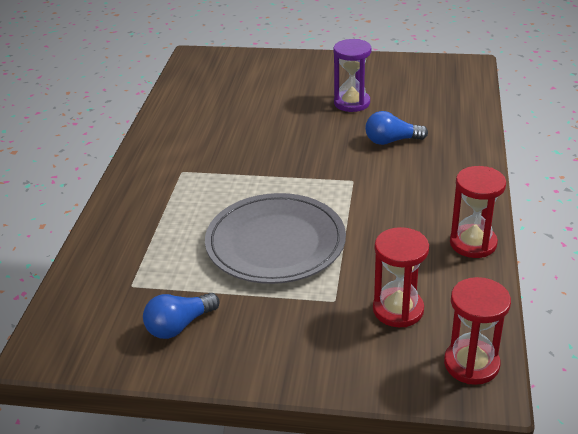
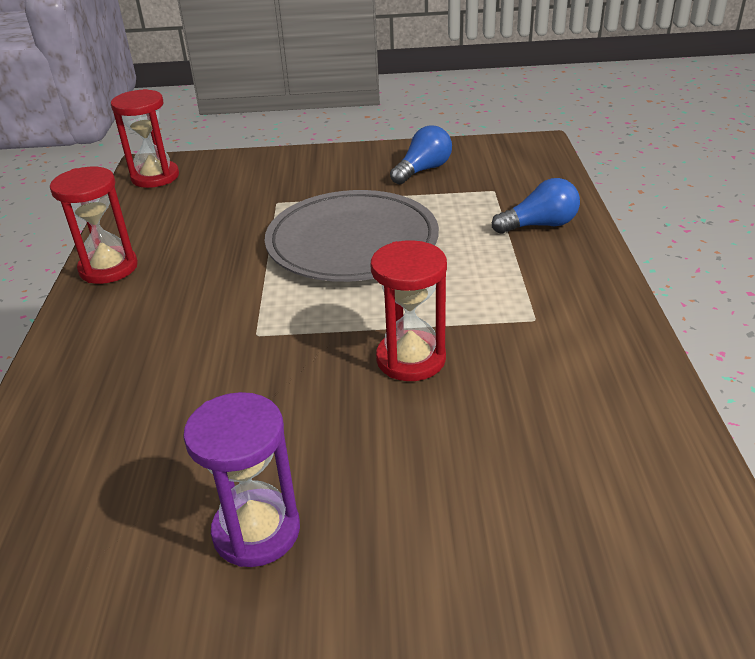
camera: 170 degrees right, 0 degrees up
blue light bulb [365,111,428,145] -> blue light bulb moved to [492,178,580,234]
red hourglass [373,227,429,327] -> red hourglass moved to [371,240,447,381]

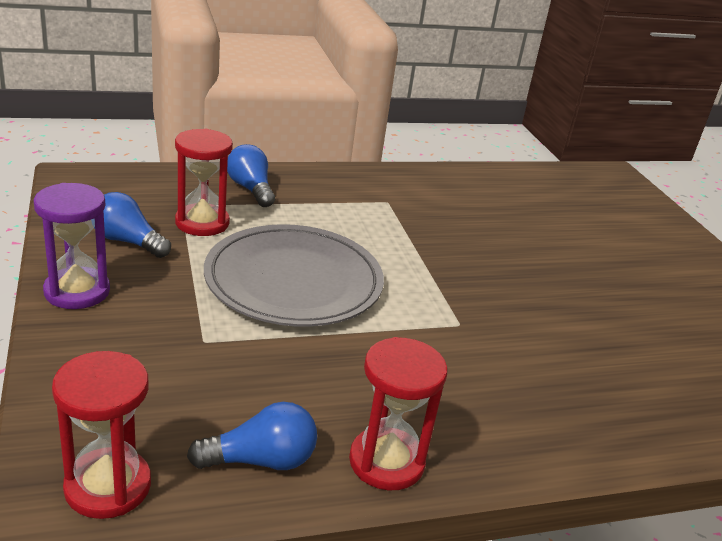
camera: 110 degrees left, 5 degrees down
purple hourglass [183,392,300,567] -> purple hourglass moved to [34,183,110,309]
red hourglass [371,240,447,381] -> red hourglass moved to [175,129,233,236]
none -> blue light bulb [187,402,317,470]

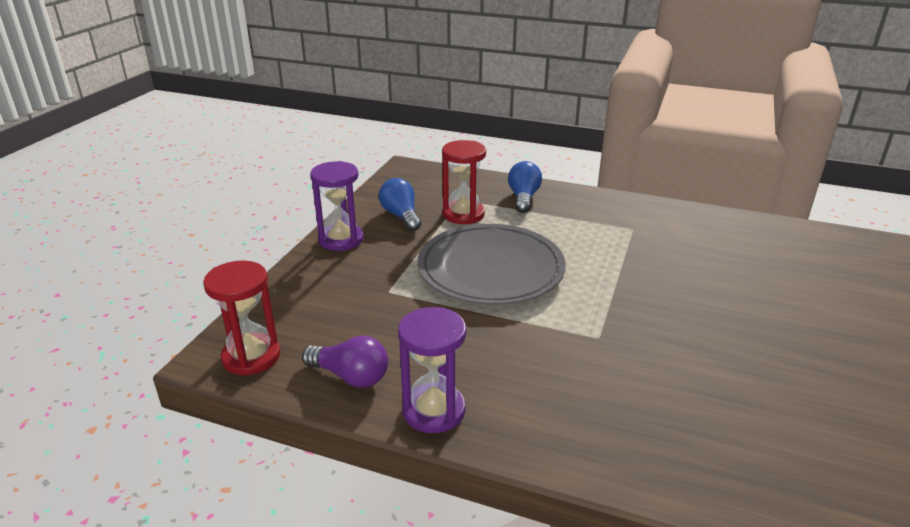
camera: 40 degrees right, 0 degrees up
blue light bulb [187,402,317,470] -> purple light bulb [302,336,388,388]
red hourglass [349,337,447,490] -> purple hourglass [398,307,466,433]

